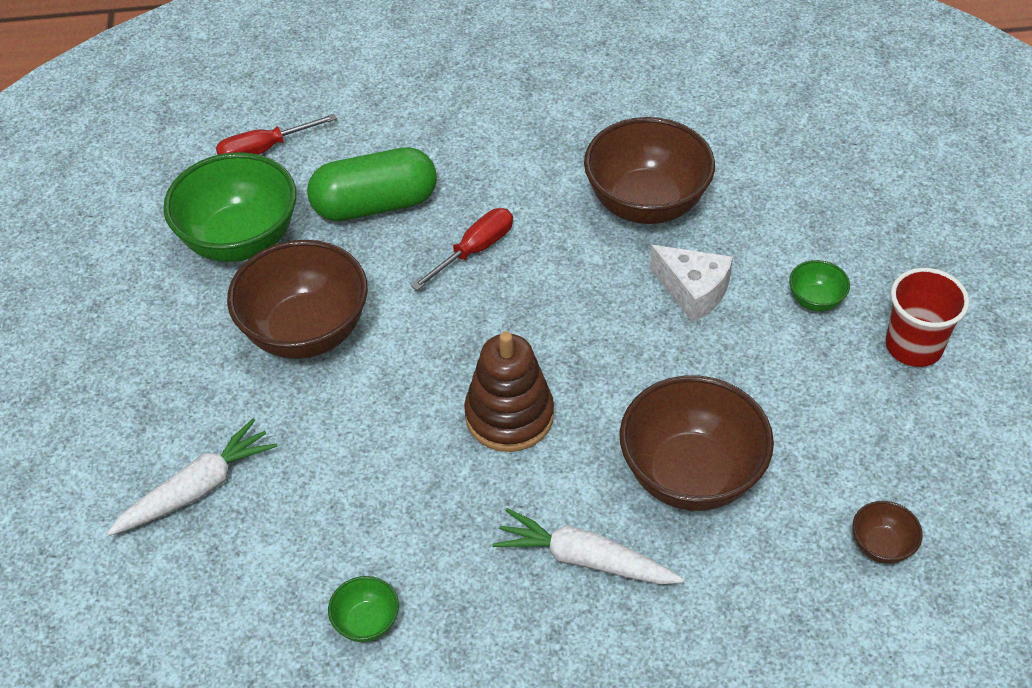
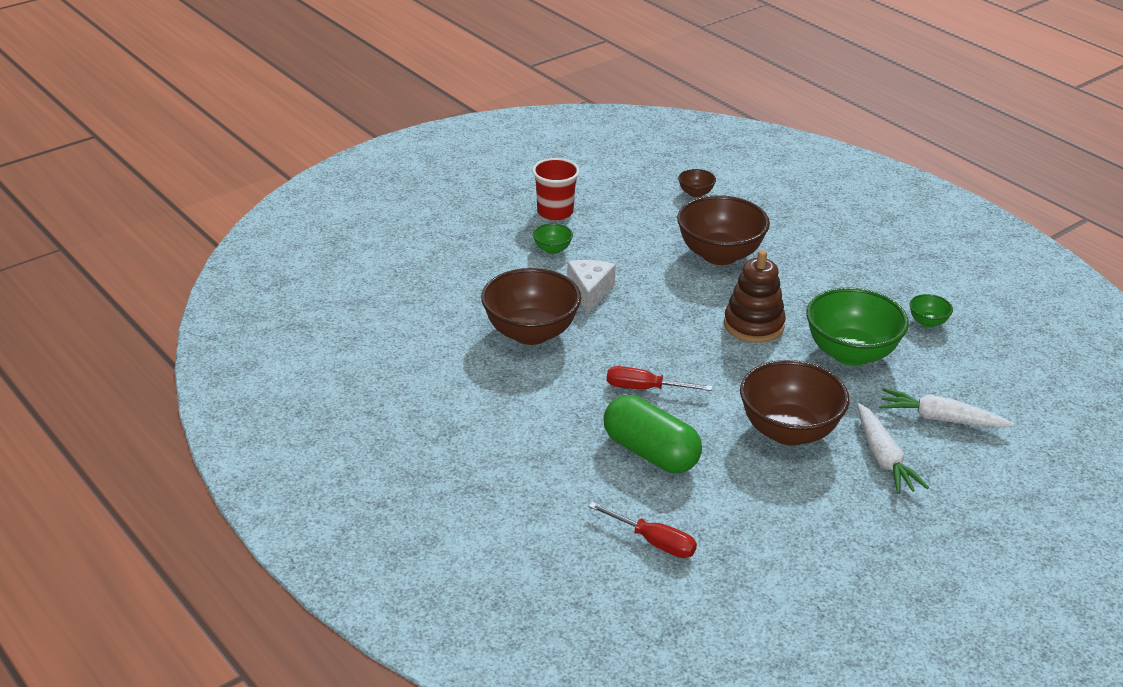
camera: 125 degrees left, 15 degrees down
green bowl [163,152,296,262] -> green bowl moved to [806,288,909,366]
white carrot [492,508,684,585] -> white carrot moved to [857,403,929,494]

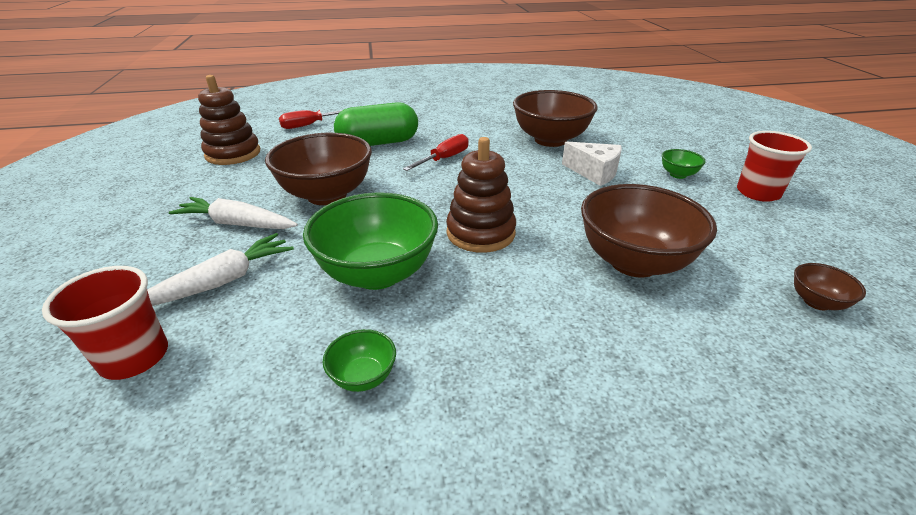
camera: 120 degrees right, 0 degrees up
none -> red cup [42,266,168,380]
none -> brown stacking toy [198,75,260,165]

